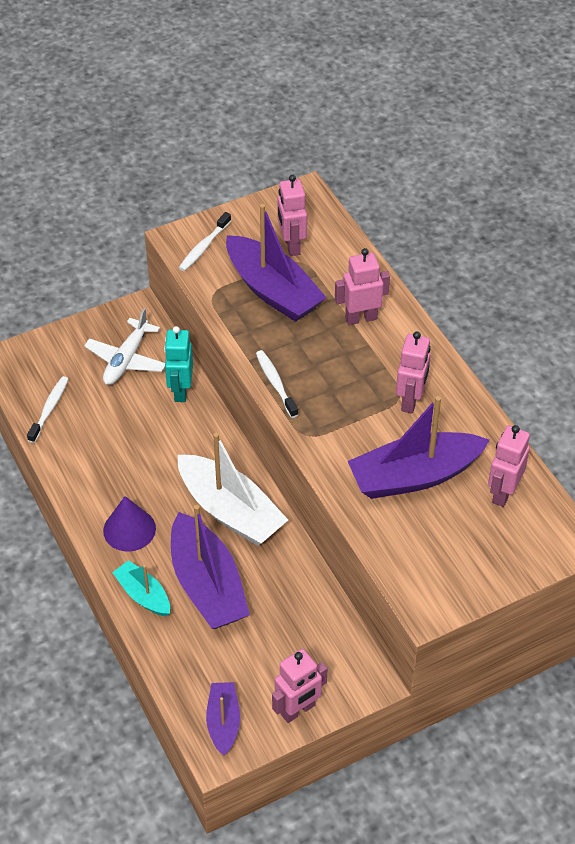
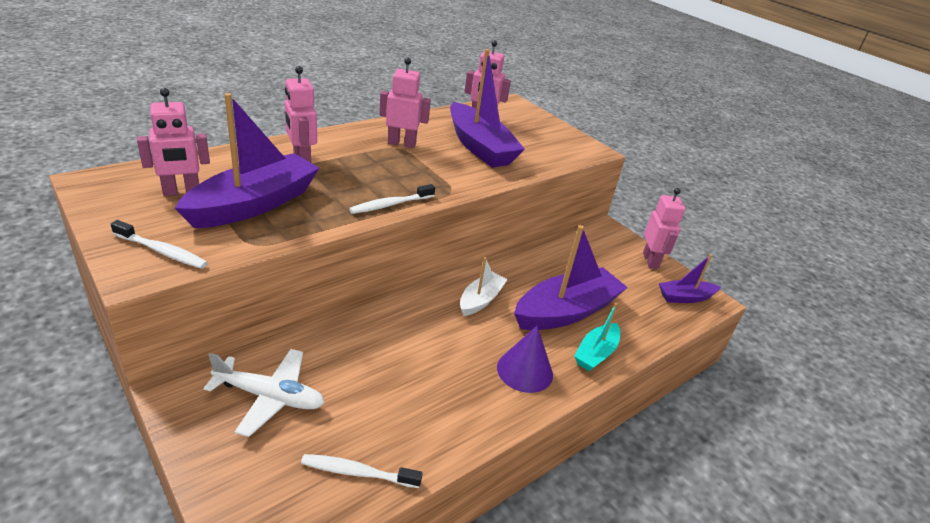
camera: 105 degrees left, 15 degrees down
turquoise robot [164,326,193,402] -> none
white boat [178,433,288,546] -> white boat [460,257,508,316], size x0.54
pink robot [272,649,328,723] -> pink robot turned 45 degrees clockwise [643,188,685,269]

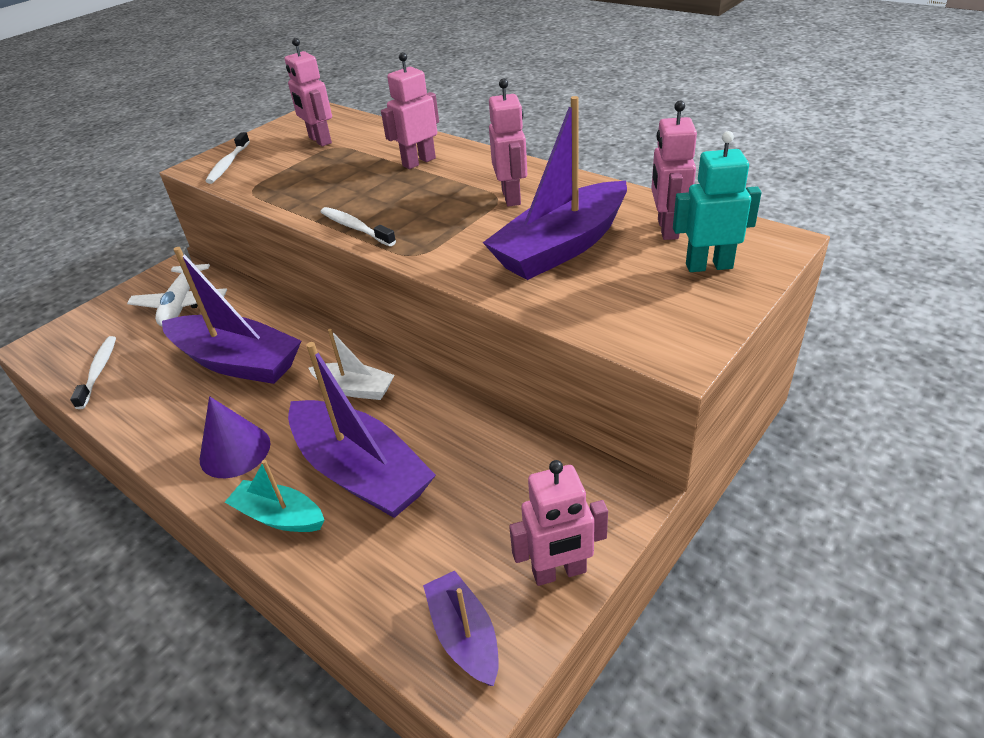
camera: 85 degrees right, 5 degrees up
purple boat [175,93,319,228] -> purple boat moved to [162,247,301,384]
none -> turquoise robot [673,131,761,272]

